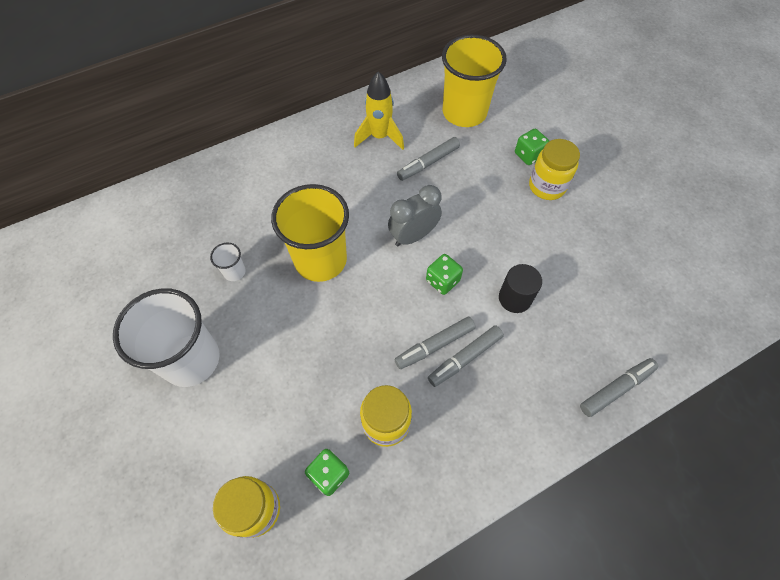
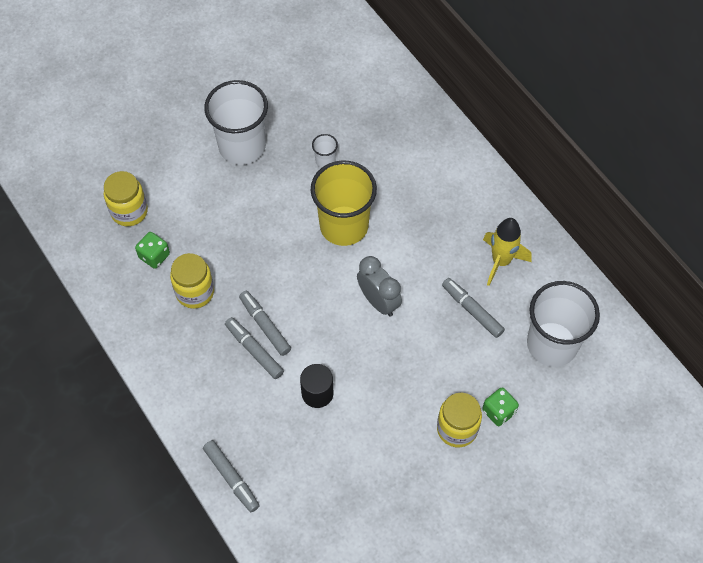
camera: 85 degrees right, 0 degrees up
green dice [426,254,463,295] -> none
yellow cup [442,35,507,127] -> white cup [527,281,600,367]

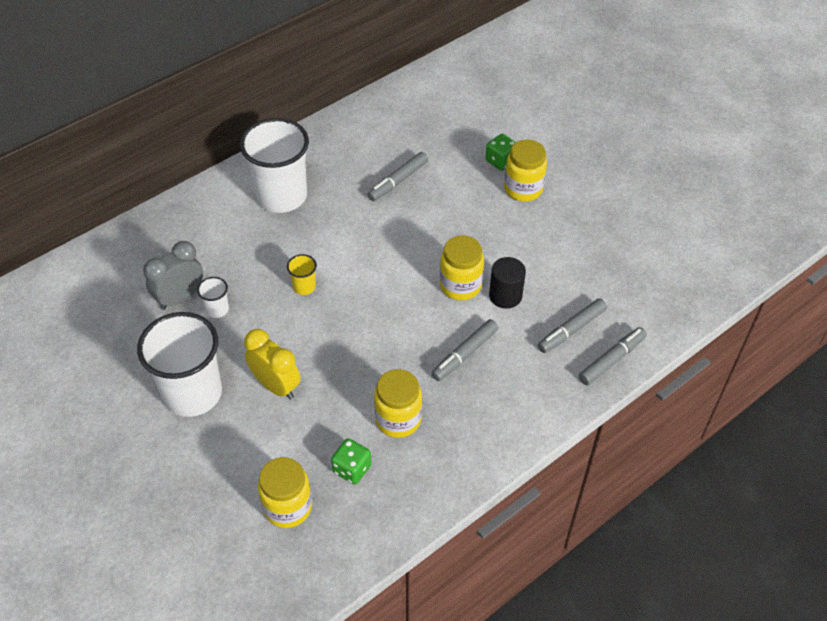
camera: 95 degrees left, 10 degrees down
grey marker [239,291,291,356] -> grey marker moved to [538,298,607,353]
yellow cup [311,160,377,246] -> yellow cup [287,254,317,295], size x0.42
grey clock [357,256,402,317] -> grey clock moved to [143,241,203,310]
yellow rocket [483,218,532,286] -> none
white cup [527,281,600,367] -> white cup moved to [240,118,309,213]
none -> yellow clock [244,329,301,400]
none -> yellow jar [440,235,484,300]

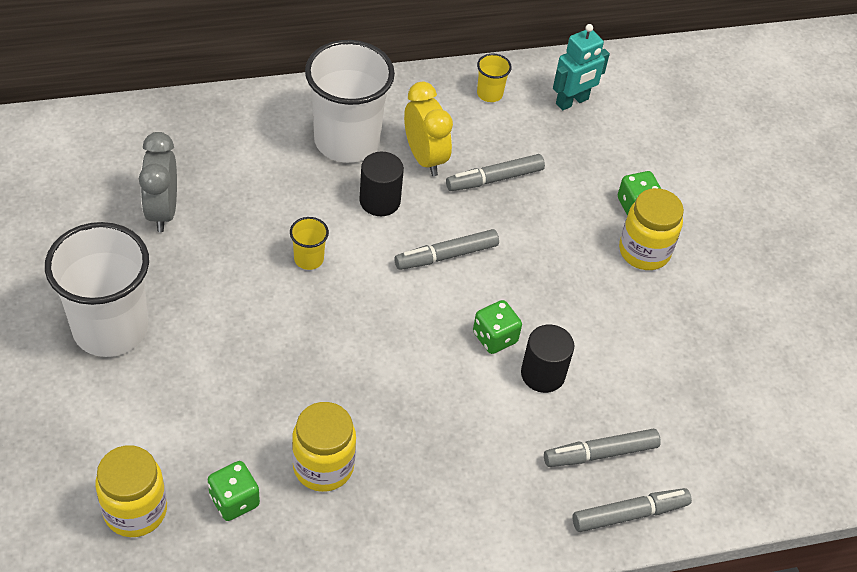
camera: 20 degrees right, 0 degrees up
grey clock [143,241,203,310] -> grey clock turned 75 degrees counterclockwise [139,132,177,232]
white cup [197,277,229,318] -> none
yellow clock [244,329,301,400] -> yellow clock moved to [404,82,453,176]
grey marker [431,319,499,381] -> grey marker moved to [395,229,499,270]
yellow jar [440,235,484,300] -> green dice [473,300,522,354]
none -> black cylinder [359,152,404,216]
none -> yellow cup [477,54,512,102]
none -> turquoise robot [553,24,610,111]

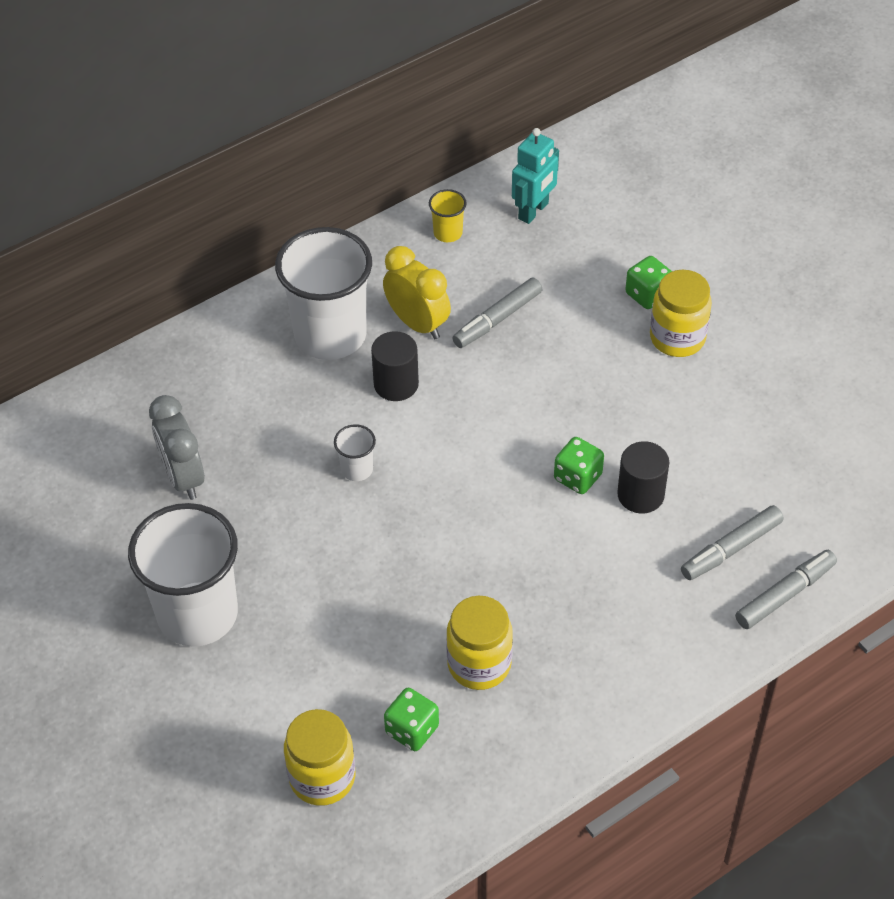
camera: 15 degrees left, 0 degrees up
yellow cup [290,217,329,270] -> white cup [334,424,376,481]
grey marker [395,229,499,270] -> none

